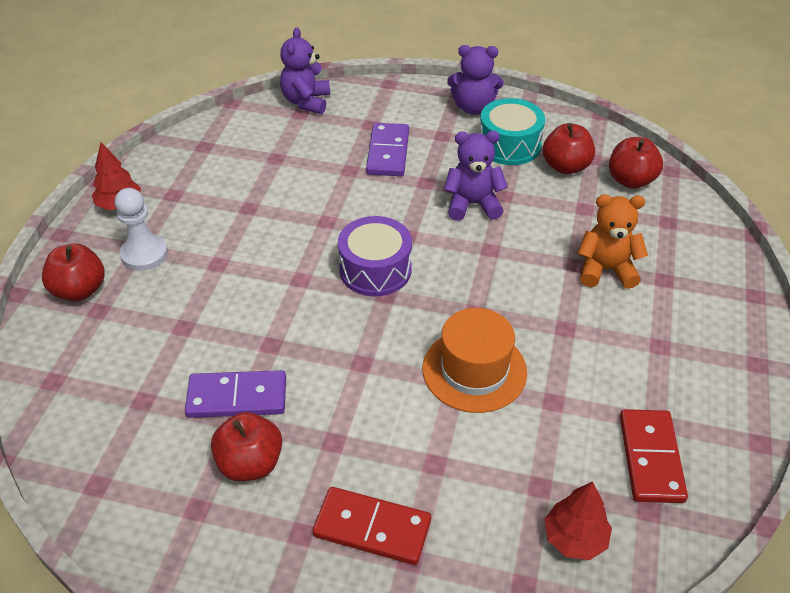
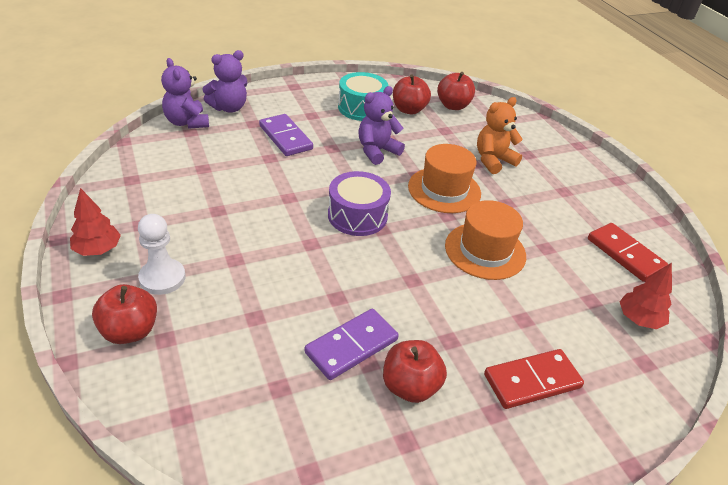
camera: 40 degrees left, 5 degrees down
purple teddy bear [447,45,504,115] -> purple teddy bear moved to [202,50,247,113]
none -> orange hat [408,144,481,213]

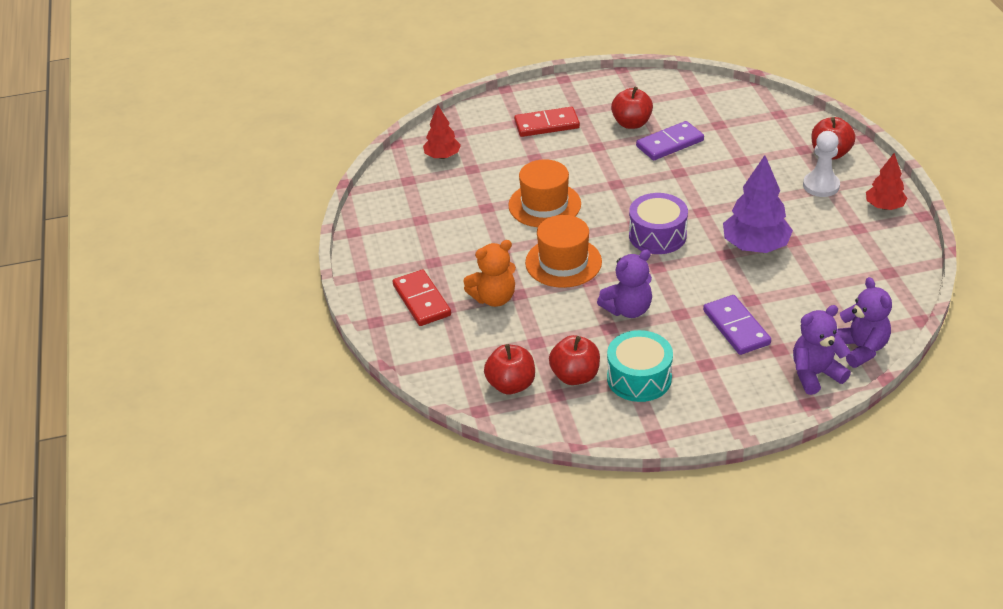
camera: 165 degrees left, 0 degrees up
red domino [588,223,668,282] -> red domino moved to [393,269,451,326]
none -> purple tree [723,155,793,253]

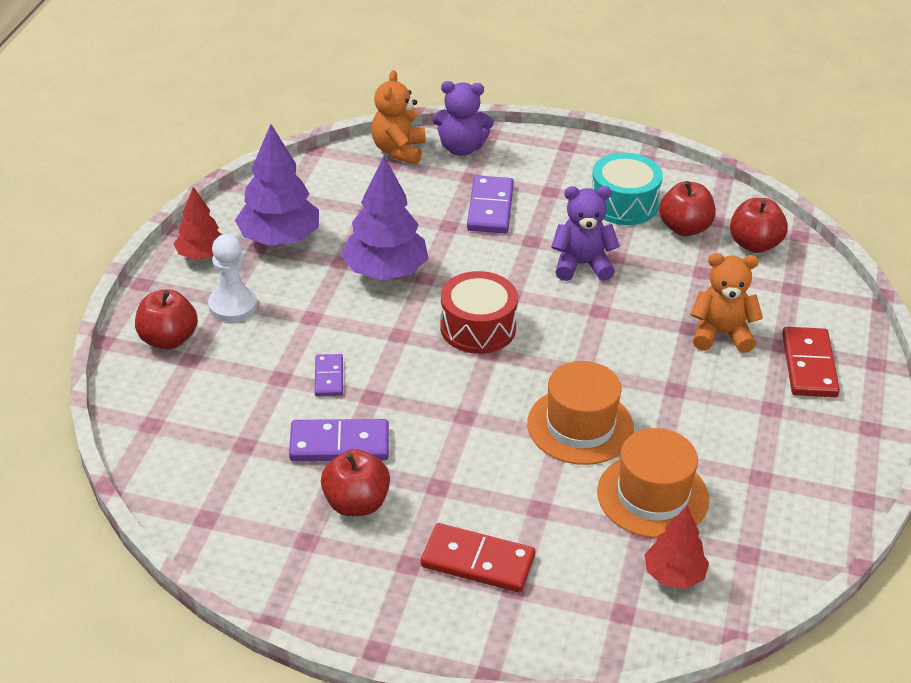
camera: 155 degrees left, 0 degrees up
orange hat [525,215,602,288] -> orange hat moved to [597,428,709,538]
purple drum [629,193,688,254] -> red drum [440,271,518,354]
purple teddy bear [836,277,892,368] -> orange teddy bear [371,70,426,165]
none -> purple tree [235,124,319,246]
none -> purple domino [315,354,343,396]

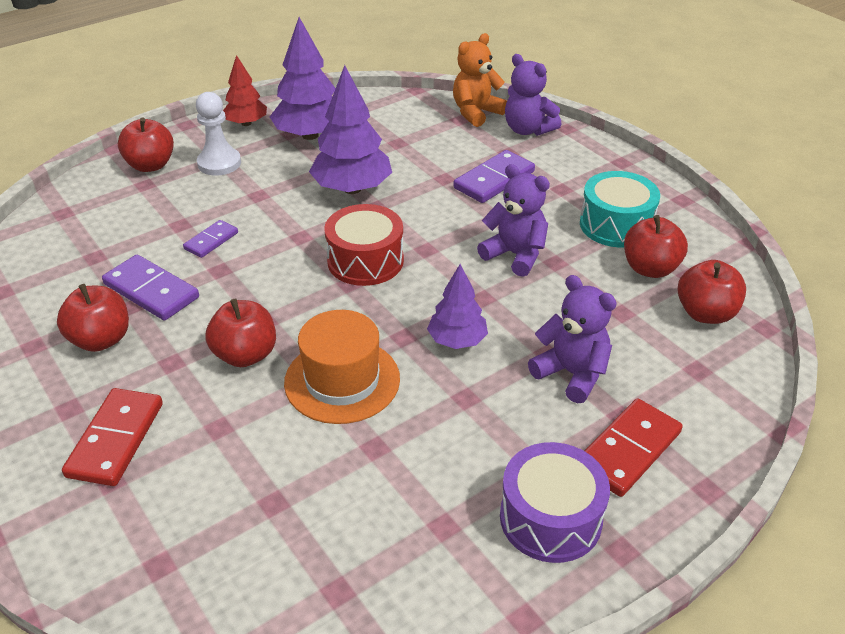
camera: 40 degrees right, 0 degrees up
red domino [421,523,535,593] -> red domino turned 45 degrees clockwise [62,388,163,486]
orange hat [597,428,709,538] -> none
red tree [644,506,709,589] -> none
orange teddy bear [690,253,763,353] -> purple teddy bear [528,275,617,403]
none -> red apple [205,299,276,367]
none -> purple tree [427,264,488,349]
none -> purple drum [500,442,610,563]

